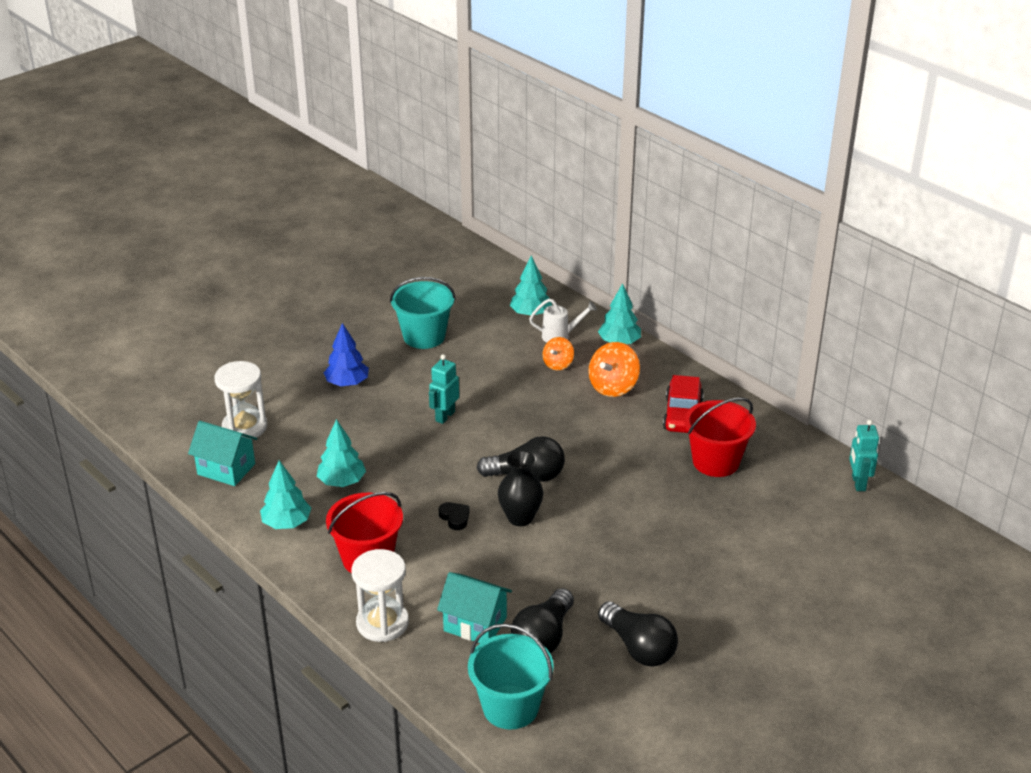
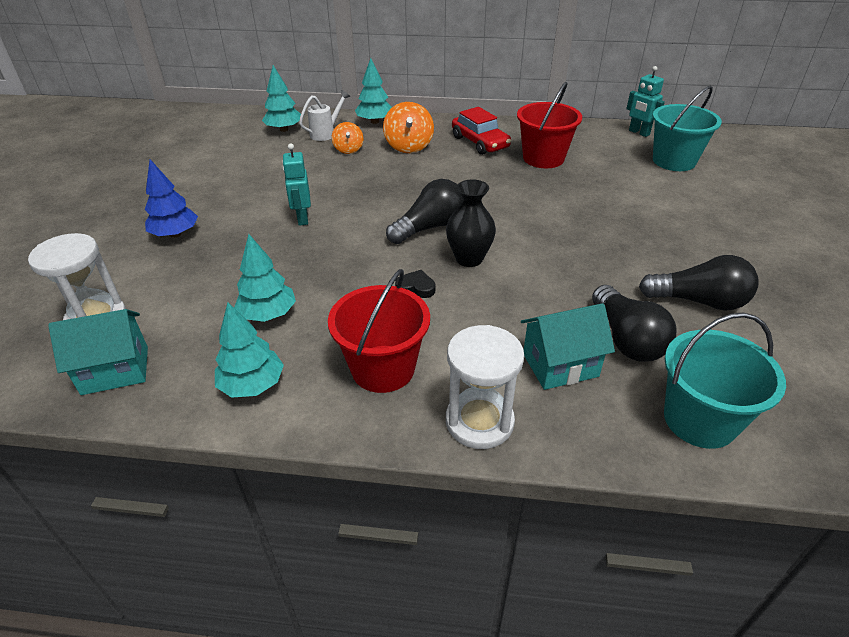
camera: 40 degrees left, 5 degrees up
turquoise bucket [390,277,456,349] -> turquoise bucket moved to [653,86,722,171]

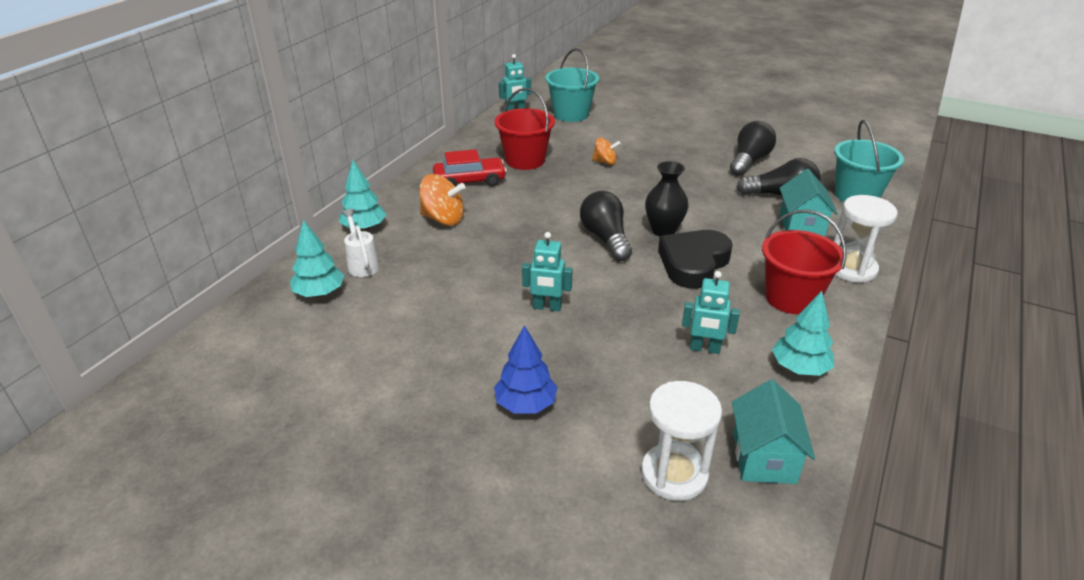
camera: 70 degrees left, 5 degrees down
turquoise tree [234,234,296,322] -> turquoise robot [682,271,740,354]
orange spinning top [332,122,363,154] -> orange spinning top moved to [592,137,621,165]
black heart [395,270,435,298] -> black heart [658,230,733,289], size x2.33

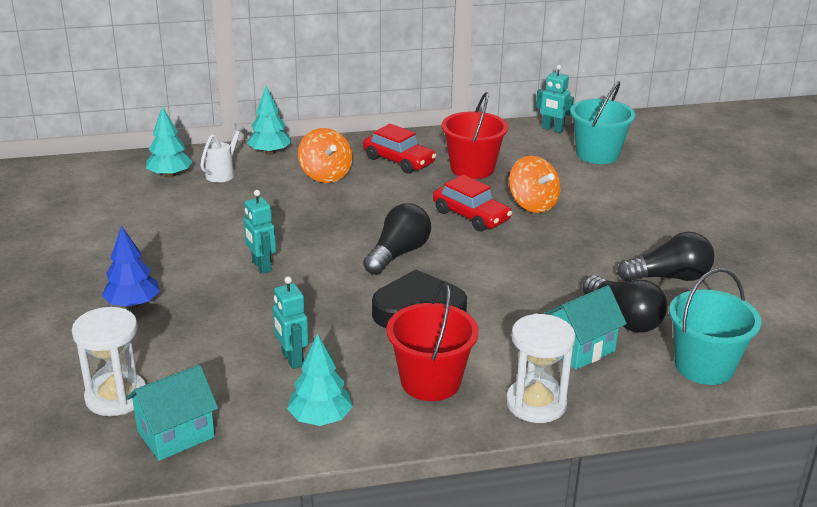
camera: 50 degrees right, 5 degrees down
orange spinning top [592,137,621,165] -> orange spinning top [509,156,561,213], size x1.61
black vase [645,161,689,236] -> none
none -> red car [433,175,512,232]

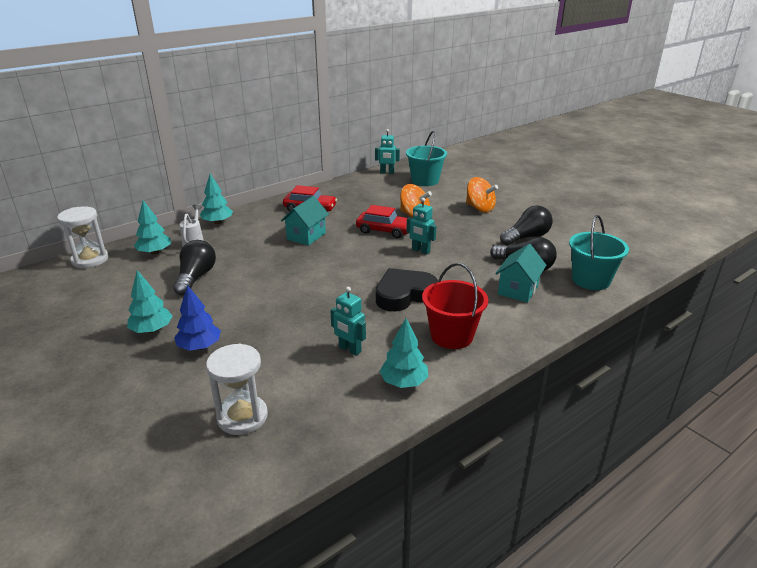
camera: 25 degrees left, 0 degrees up
turquoise house [126,365,218,461] -> turquoise house moved to [281,196,329,246]
turquoise robot [244,190,276,274] -> turquoise robot moved to [406,198,436,255]
orange spinning top [298,128,353,183] -> orange spinning top moved to [466,177,498,212]
black light bulb [363,203,431,275] -> black light bulb moved to [173,240,216,296]
red bucket [442,92,508,179] -> none
white hourglass [506,314,575,423] -> white hourglass moved to [57,206,108,268]
none -> turquoise tree [127,270,172,333]

